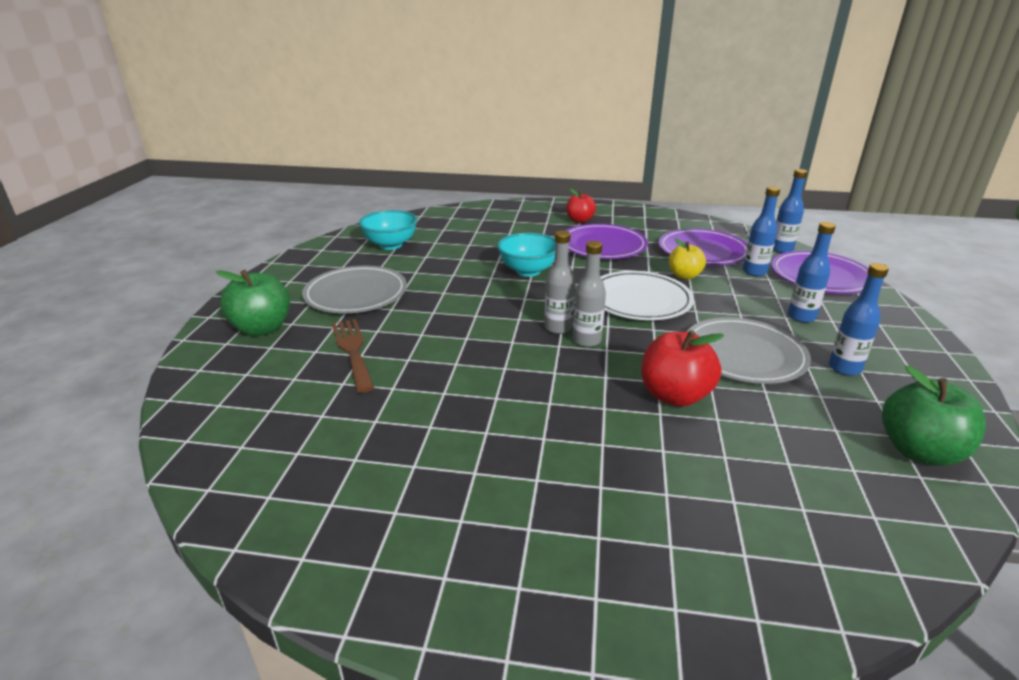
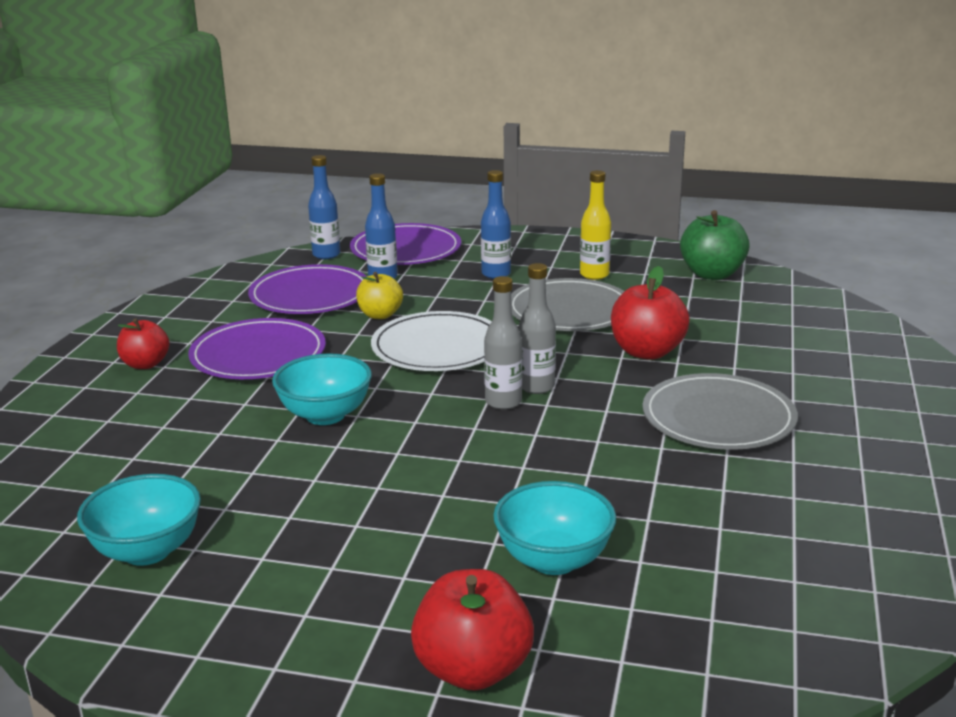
camera: 85 degrees left, 5 degrees down
green apple [216,270,290,336] -> red apple [411,569,534,691]
grey plate [302,266,407,313] -> grey plate moved to [642,373,798,450]
brown fork [332,319,374,393] -> turquoise bowl [493,481,616,575]
blue bottle [829,263,889,376] -> yellow bottle [580,170,611,280]

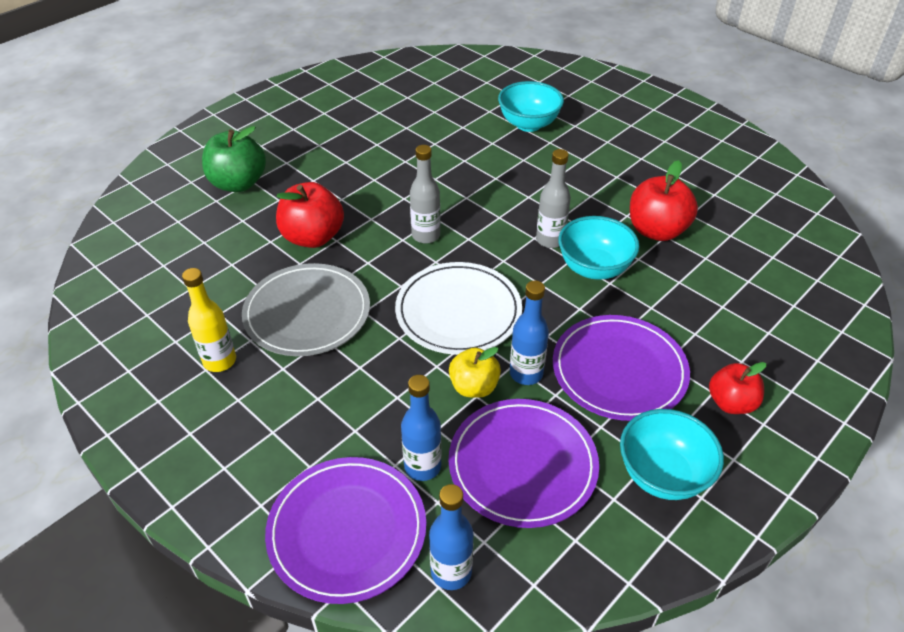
camera: 150 degrees left, 20 degrees up
turquoise bowl [77,474,201,566] -> turquoise bowl moved to [620,409,724,500]
red apple [411,569,534,691] -> red apple moved to [630,160,698,241]
blue bottle [481,170,511,279] -> blue bottle moved to [510,281,549,385]
grey bottle [484,276,522,410] -> grey bottle moved to [536,149,571,248]
grey plate [642,373,798,450] -> none
green apple [680,210,750,280] -> green apple moved to [202,126,266,192]

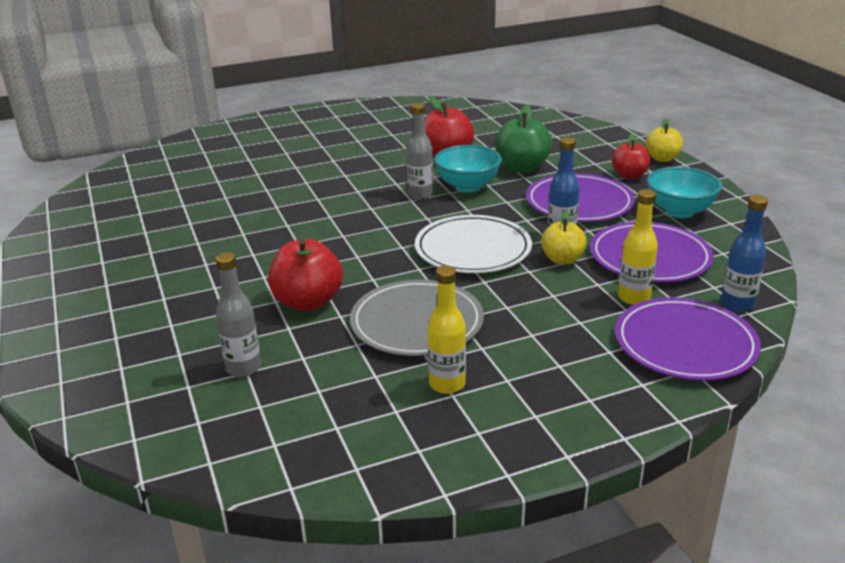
camera: 65 degrees left, 15 degrees down
green apple [202,126,266,192] -> green apple moved to [495,104,552,173]
blue bottle [401,375,442,481] -> yellow bottle [618,189,658,305]
grey bottle [410,145,440,244] -> grey bottle moved to [216,252,261,377]
turquoise bowl [498,81,564,132] -> none
none -> yellow apple [646,118,683,162]

